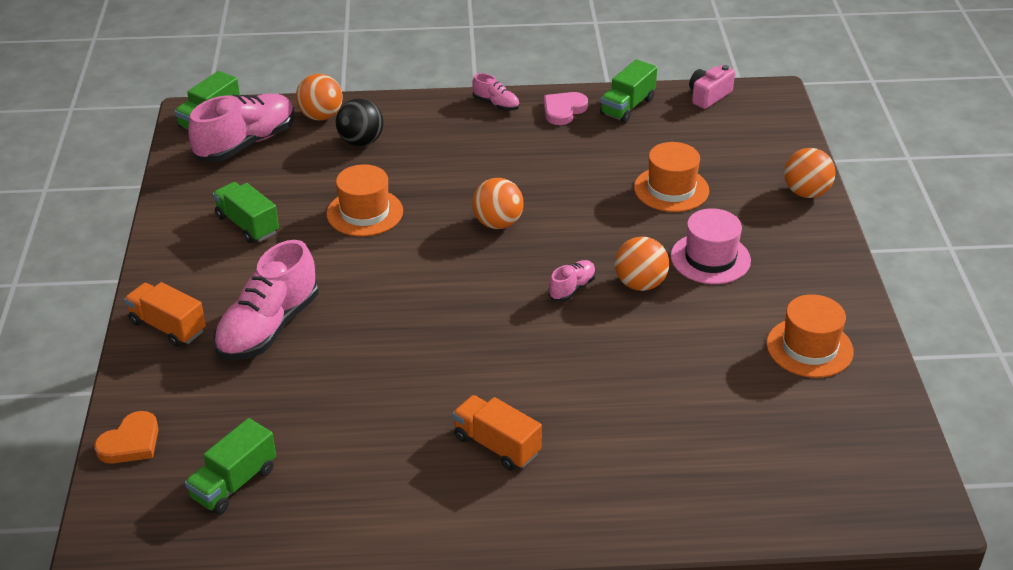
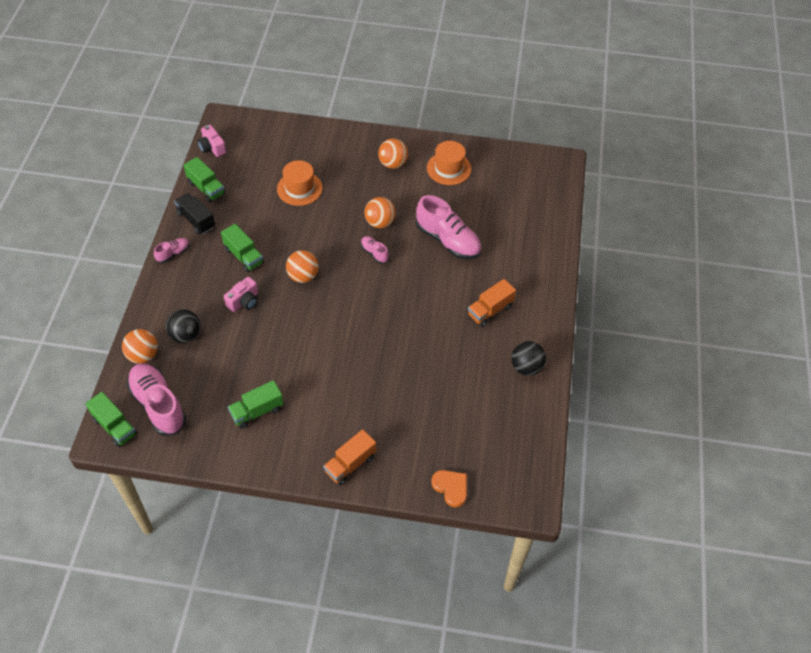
camera: 80 degrees left, 15 degrees up
green truck [185,418,276,515] -> green truck moved to [221,224,264,272]
pink shoe [214,240,319,360] -> pink shoe moved to [416,195,481,259]
orange hat [326,164,403,236] -> none
pink heart [544,92,588,125] -> black truck [174,193,215,234]
pink hat [671,208,751,284] -> none
orange ball [784,148,836,198] -> orange ball moved to [378,139,408,169]
none -> pink camera [224,277,258,312]
none -> black ball [511,341,546,376]

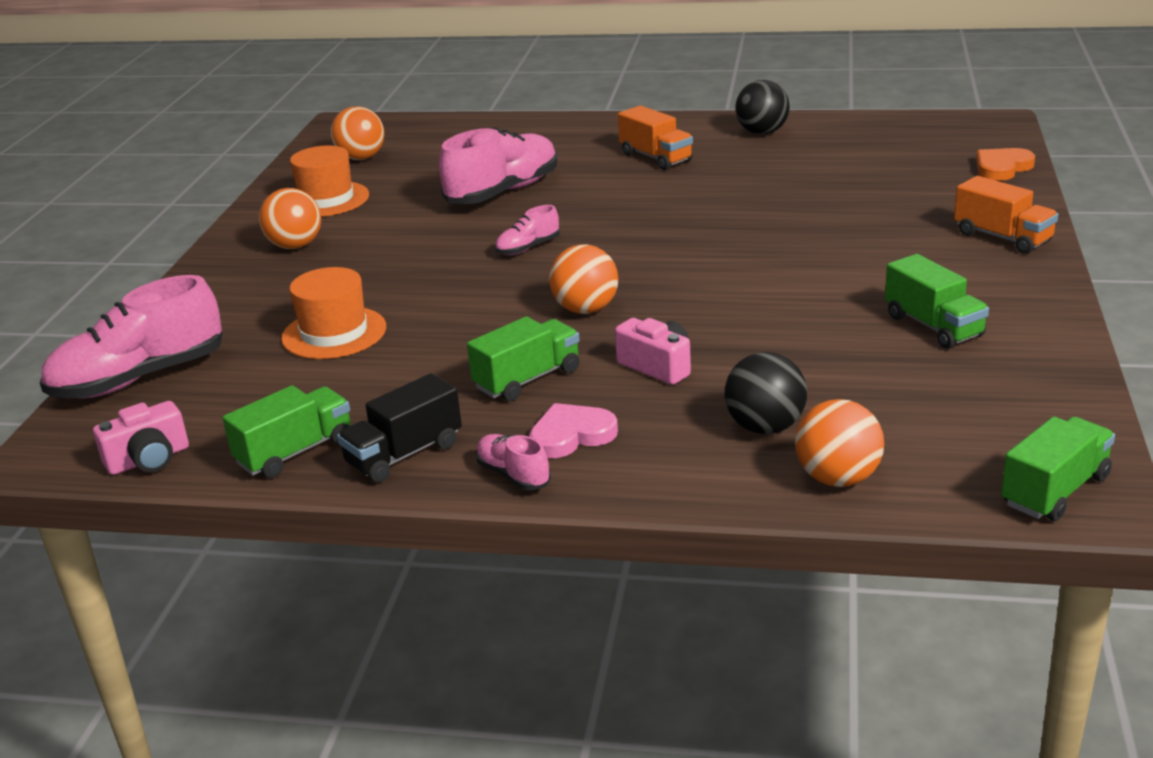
camera: 85 degrees left, 25 degrees down
pink shoe [127,363,186,436] -> pink shoe moved to [40,275,222,399]
orange ball [364,197,396,228] -> orange ball moved to [331,106,384,160]
none -> pink heart [529,403,618,458]

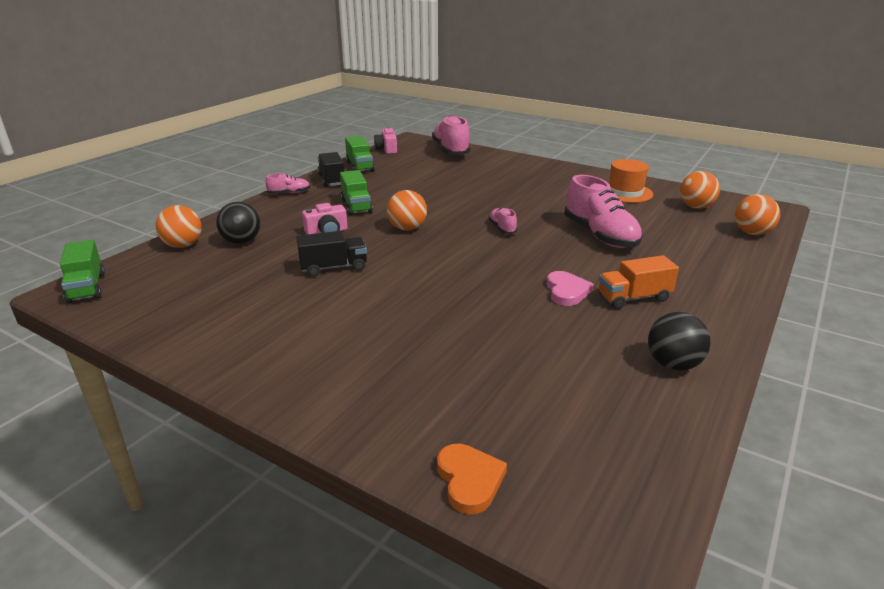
camera: 110 degrees right, 0 degrees up
orange ball [259,188,321,249] -> orange ball moved to [735,194,780,235]
orange hat [281,267,386,359] -> none
pink heart [529,403,618,458] -> pink heart moved to [546,271,594,306]
green truck [885,254,989,349] -> none
orange truck [954,176,1058,254] -> none
none -> black truck [296,231,367,277]

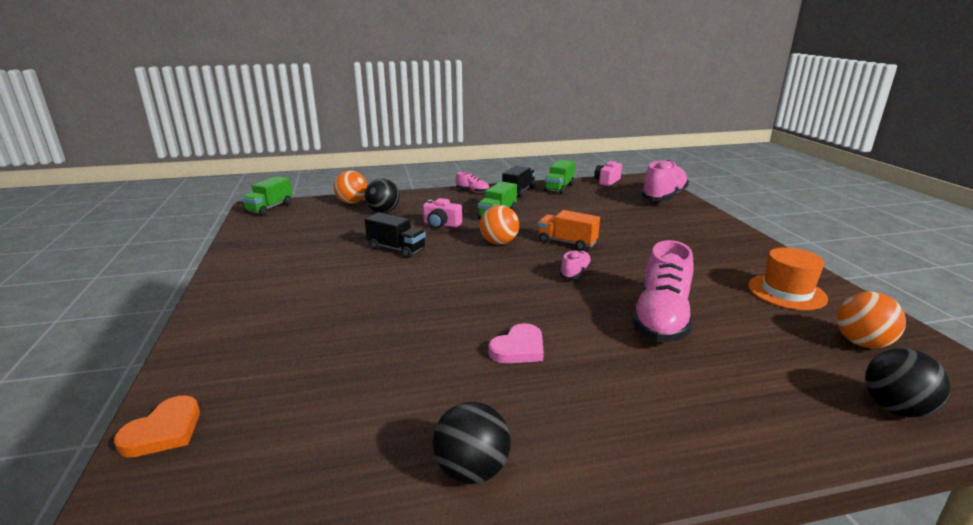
camera: 45 degrees right, 5 degrees down
orange truck [599,255,679,309] -> orange truck moved to [538,210,600,251]
orange ball [735,194,780,235] -> black ball [865,348,950,417]

